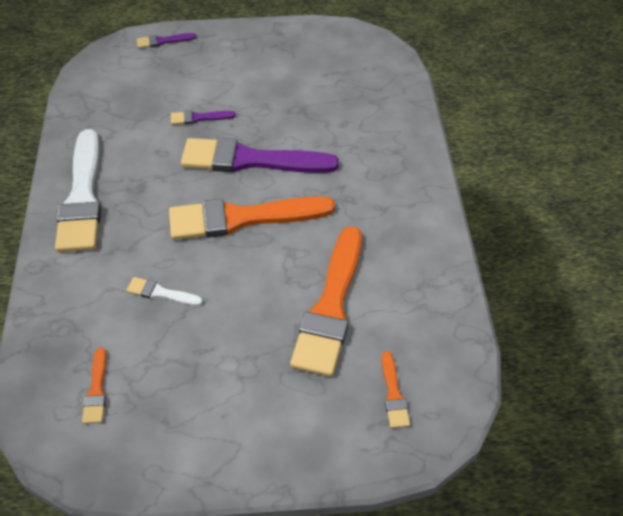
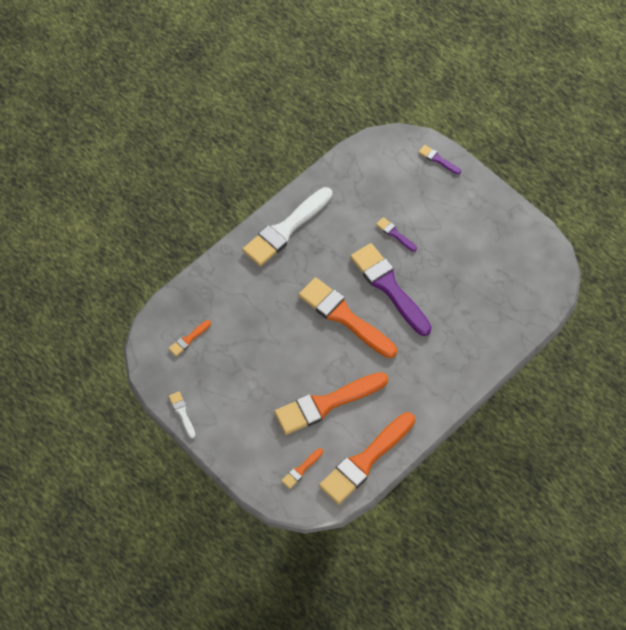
camera: 50 degrees right, 10 degrees up
white brush [126,277,203,306] -> white brush moved to [169,392,195,439]
none -> orange brush [319,412,415,505]

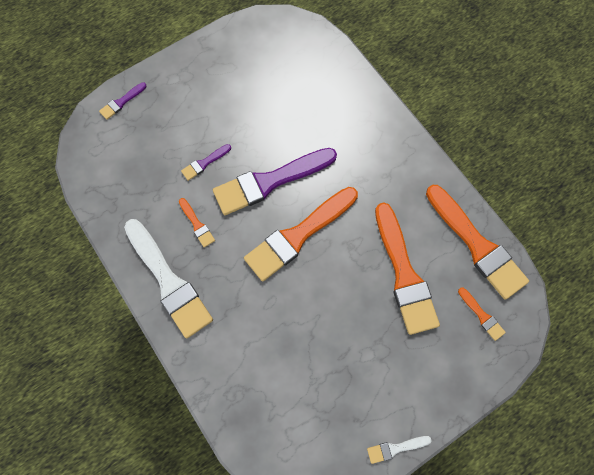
camera: 80 degrees left, 10 degrees up
orange brush [168,320,211,356] -> orange brush moved to [179,198,215,247]

